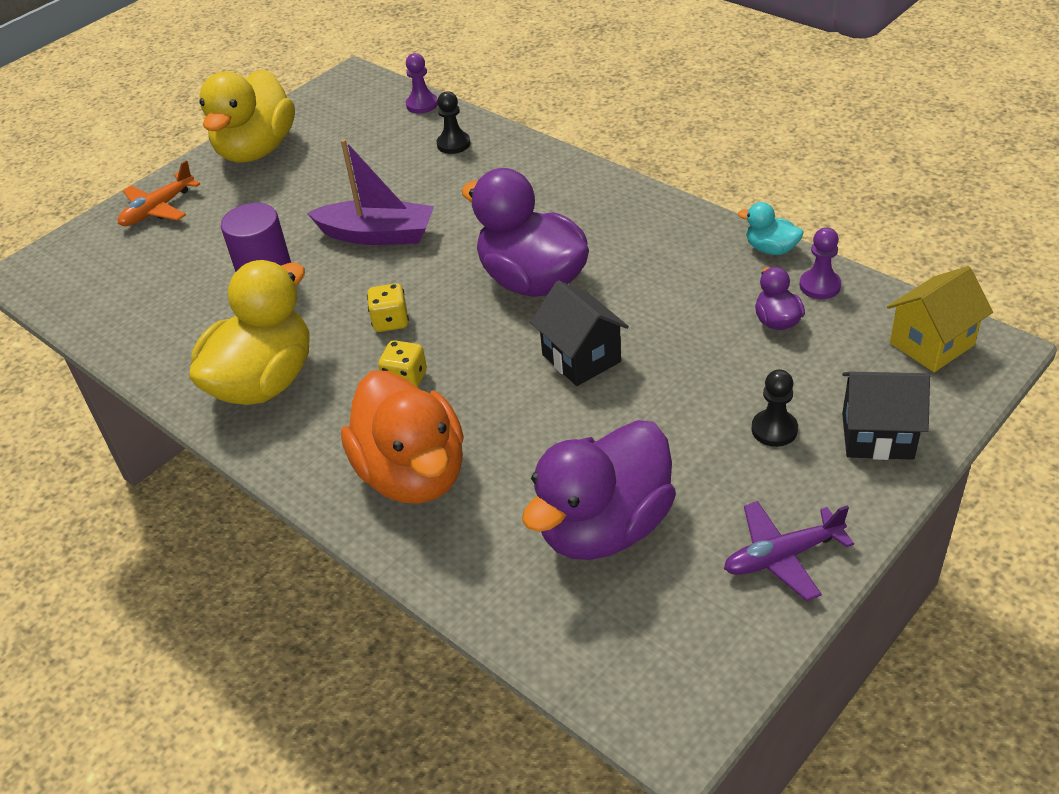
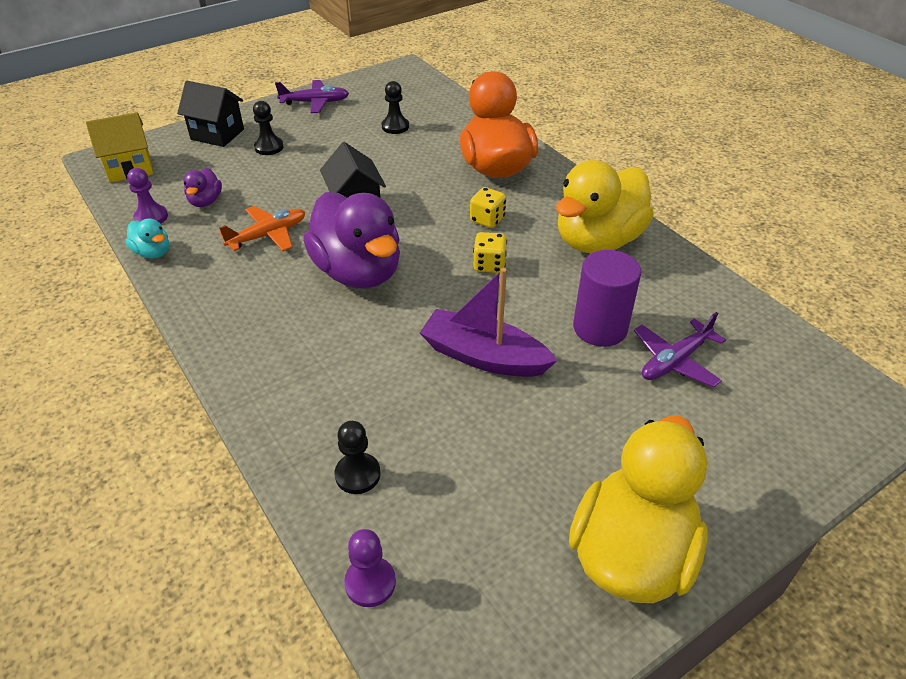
camera: 170 degrees left, 0 degrees up
orange plane [118,160,200,226] -> orange plane moved to [219,206,305,251]
purple duck [522,420,676,560] -> black pawn [382,81,409,134]
none -> purple plane [634,312,726,388]

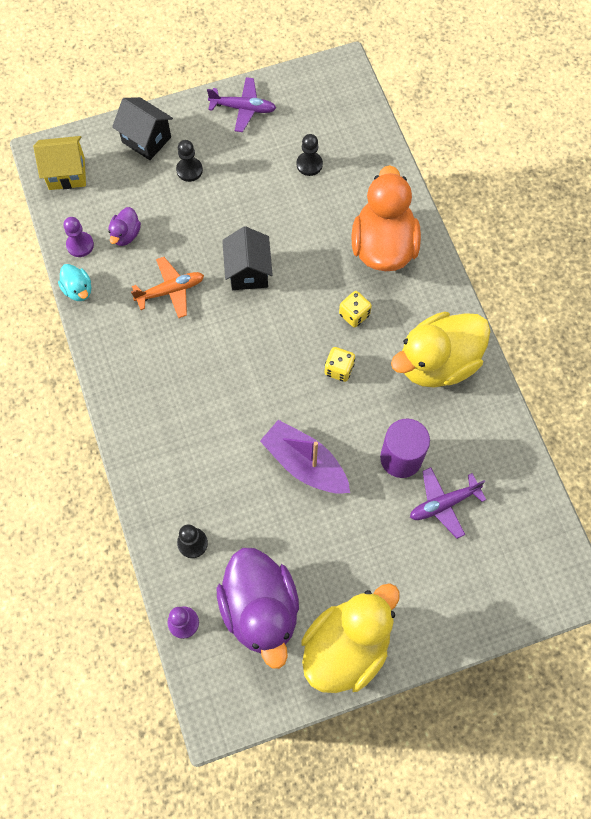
camera: 15 degrees right, 25 degrees up
purple duck [303,192,400,288] -> purple duck moved to [217,548,299,669]

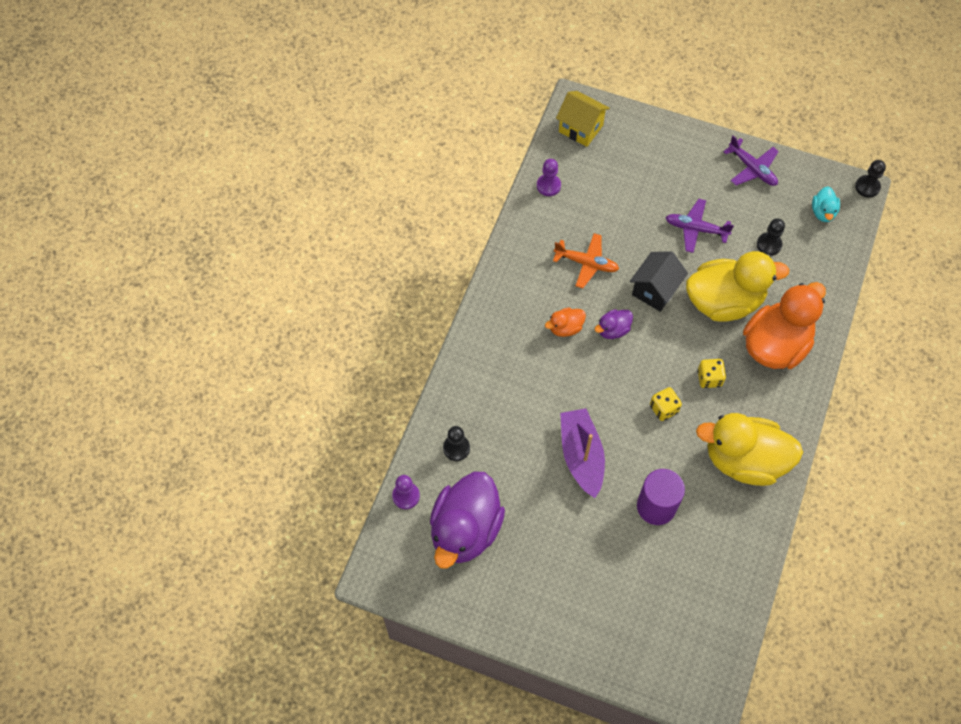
camera: 40 degrees right, 5 degrees down
turquoise duck [58,264,91,301] -> turquoise duck moved to [812,187,840,222]
purple duck [108,207,141,246] -> purple duck moved to [595,309,633,339]
black house [112,97,173,160] -> none
black pawn [176,140,203,182] -> black pawn moved to [855,160,886,198]
yellow duck [301,583,400,693] -> yellow duck moved to [686,251,789,322]
purple plane [410,467,486,539] -> purple plane moved to [665,199,734,253]
none -> orange duck [545,308,586,337]

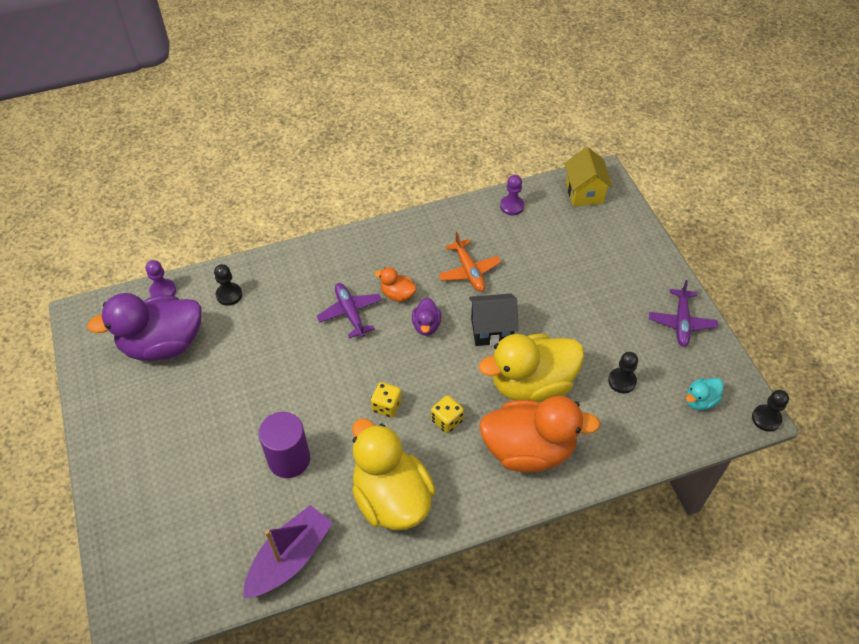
camera: 50 degrees right, 10 degrees down
purple boat [560,408,605,498] -> purple boat moved to [244,505,333,598]
purple duck [595,309,633,339] -> purple duck turned 105 degrees counterclockwise [412,298,441,336]
purple plane [665,199,734,253] -> purple plane moved to [317,283,382,339]
yellow duck [686,251,789,322] -> yellow duck turned 120 degrees clockwise [479,334,584,402]

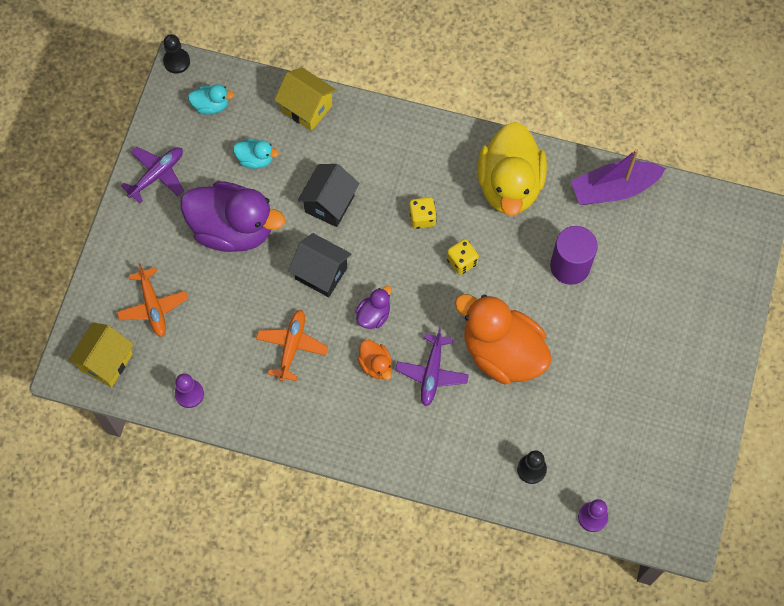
camera: 145 degrees left, 15 degrees up
purple duck [87,293,202,361] -> purple duck moved to [180,181,285,252]
yellow duck [479,334,584,402] -> black house [298,164,360,227]
orange duck [479,396,601,472] -> orange duck moved to [455,294,552,384]
black pawn [608,352,638,393] -> turquoise duck [233,139,279,169]
none -> orange plane [117,263,188,337]
none -> yellow house [274,67,336,131]

